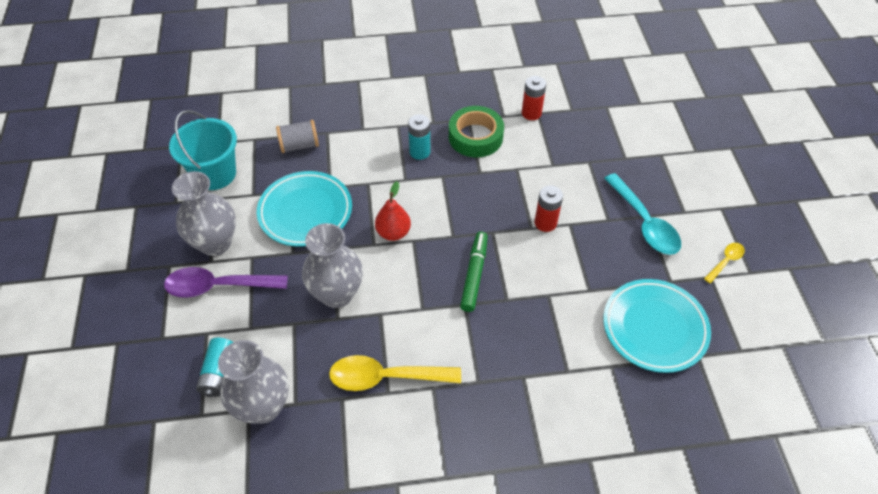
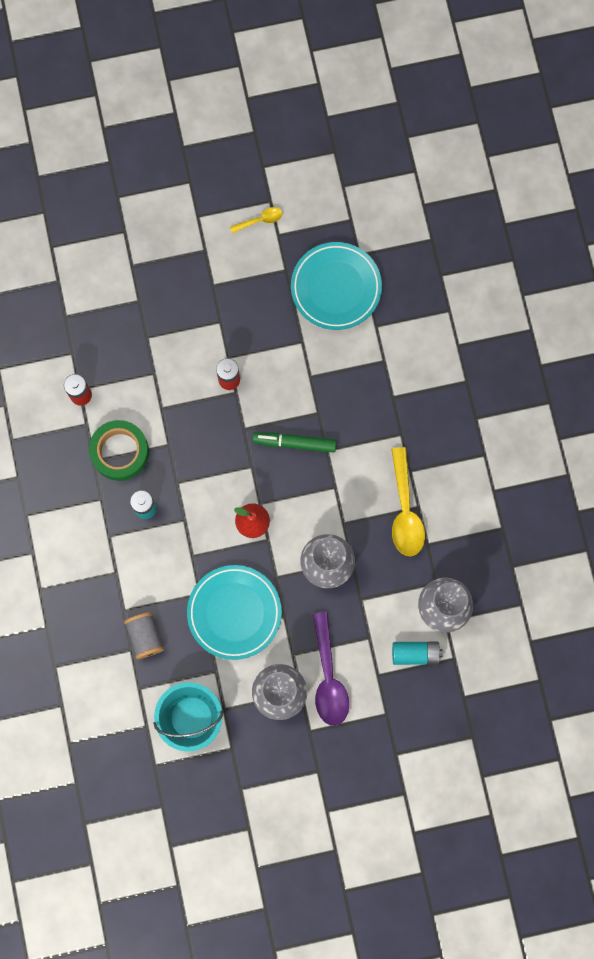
camera: 95 degrees left, 25 degrees up
turquoise spoon [604,173,681,255] -> none
yellow spoon [704,243,745,284] -> yellow spoon turned 120 degrees clockwise [230,207,282,233]

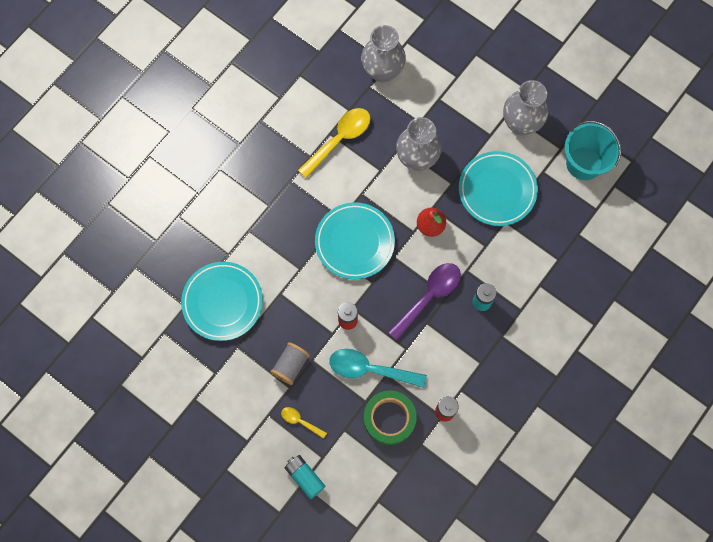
camera: 130 degrees left, 5 degrees down
green tape [89,420,149,481] -> green tape moved to [364,390,417,445]
grey spool [124,612,164,659] -> grey spool moved to [270,342,310,385]
yellow spoon [230,207,282,233] -> yellow spoon moved to [281,407,327,439]
green marker [252,432,336,453] -> turquoise plate [315,202,395,279]
purple spoon [313,612,349,726] -> purple spoon moved to [388,263,461,341]
turquoise battery [392,642,443,665] -> turquoise battery moved to [285,455,325,499]
none -> turquoise spoon [329,349,427,388]

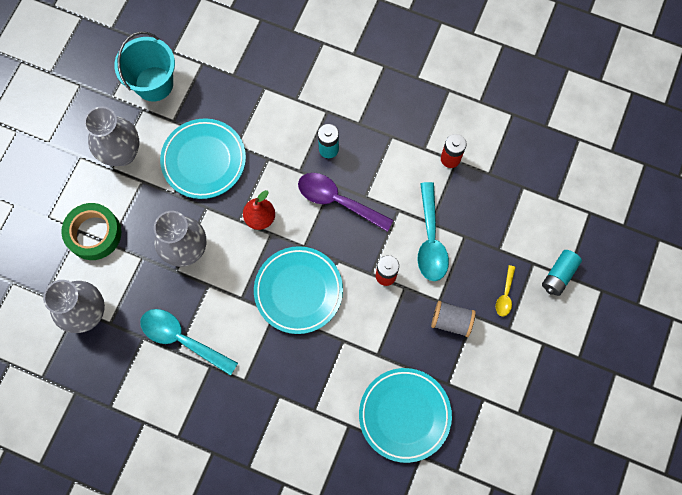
camera: 105 degrees left, 0 degrees up
yellow spoon [298,108,371,178] -> turquoise spoon [140,309,238,376]
green tape [364,390,417,445] -> green tape moved to [61,203,121,260]

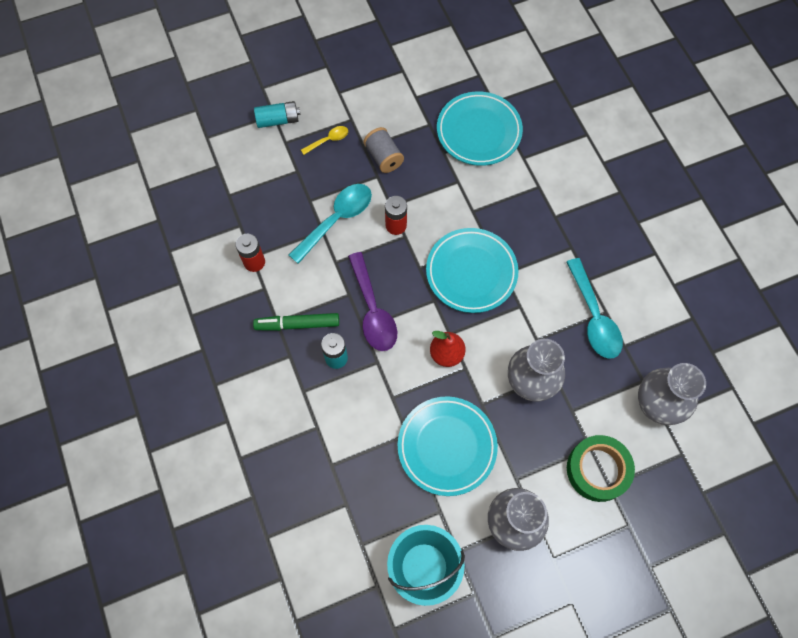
camera: 135 degrees left, 5 degrees down
none -> green marker [253,313,339,331]

